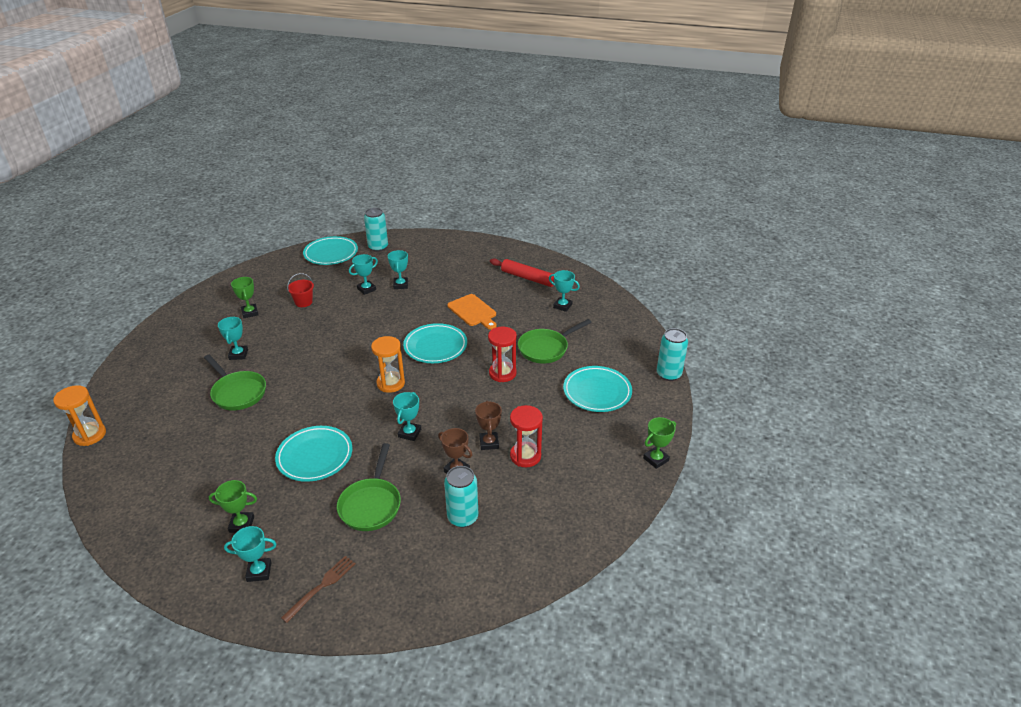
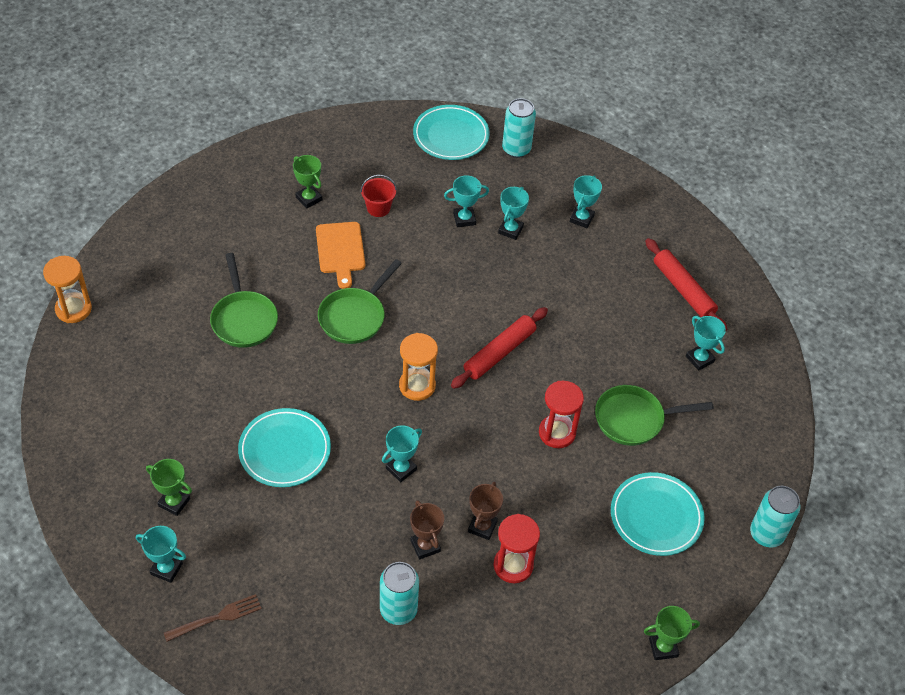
camera: 25 degrees right, 15 degrees up
turquoise trophy [218,316,248,360] -> turquoise trophy moved to [570,175,602,228]
green trophy [231,277,259,318] -> green trophy turned 45 degrees counterclockwise [293,155,322,208]
green pan [337,443,401,531] -> green pan moved to [318,259,402,344]
turquoise plate [403,323,467,363] -> red rolling pin [451,307,548,389]
orange cutting board [447,294,497,330] -> orange cutting board moved to [316,222,365,289]

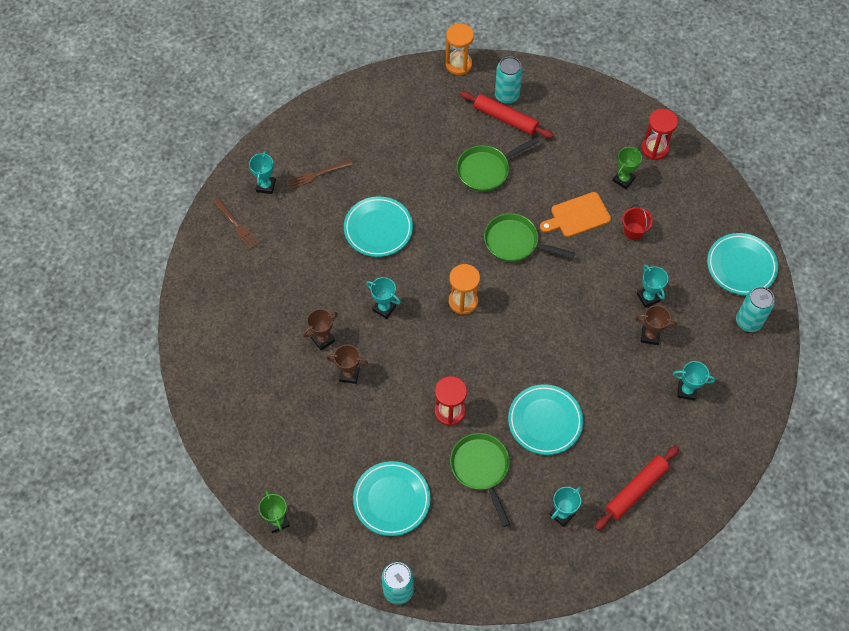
camera: 80 degrees right, 10 degrees up
green trophy [146,459,192,516] -> brown fork [288,160,353,189]
turquoise can [380,562,419,625] -> turquoise can moved to [495,57,523,104]
red rolling pin [451,307,548,389] -> red rolling pin moved to [460,91,554,138]
red hourglass [494,514,540,583] -> red hourglass moved to [641,109,678,160]
turquoise trophy [498,187,529,240] -> brown trophy [635,305,677,345]
none -> turquoise plate [508,384,583,455]

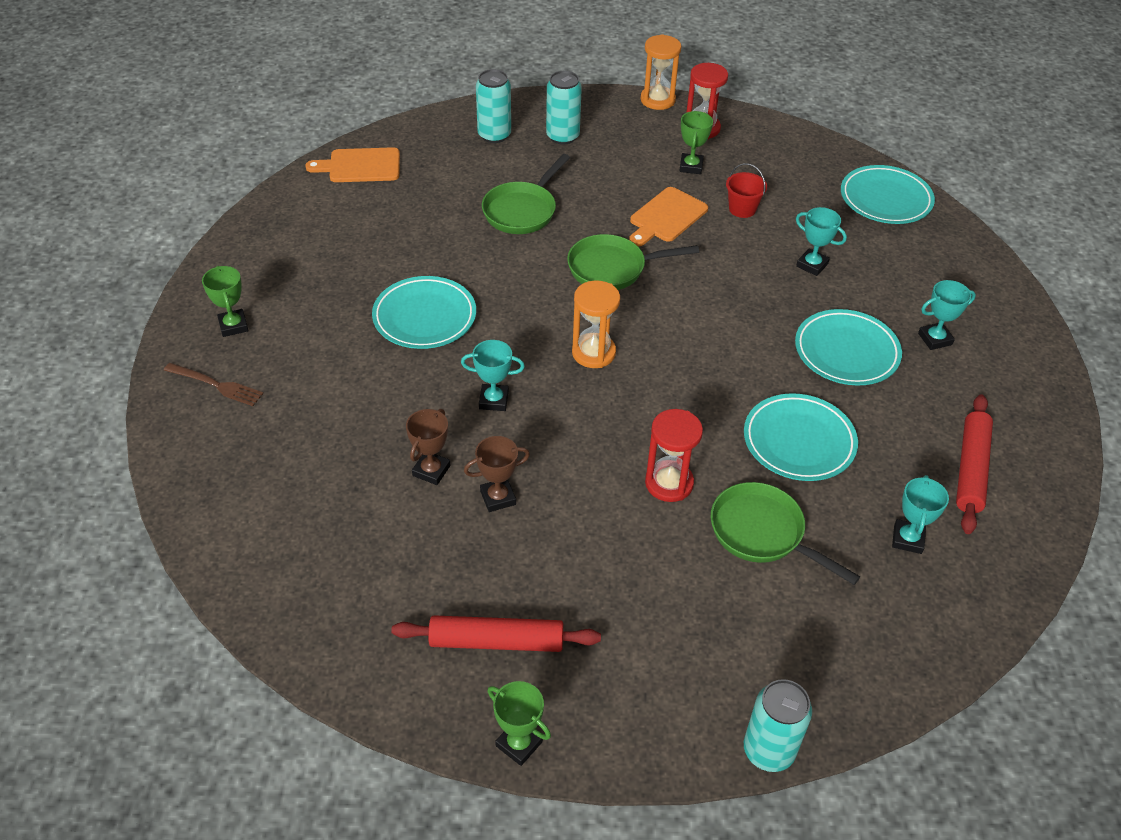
camera: 30 degrees left, 15 degrees down
turquoise trophy [249,151,276,194] -> green trophy [202,266,248,337]
brown fork [288,160,353,189] -> none
turquoise plate [353,461,430,536] -> turquoise plate moved to [795,309,902,386]
orange hourglass [446,23,474,75] -> orange hourglass moved to [641,35,681,110]
red rolling pin [460,91,554,138] -> red rolling pin moved to [391,615,601,652]
brown trophy [635,305,677,345] -> none
turquoise can [736,287,775,332] -> turquoise can moved to [546,71,582,145]
none -> orange cutting board [305,147,400,182]

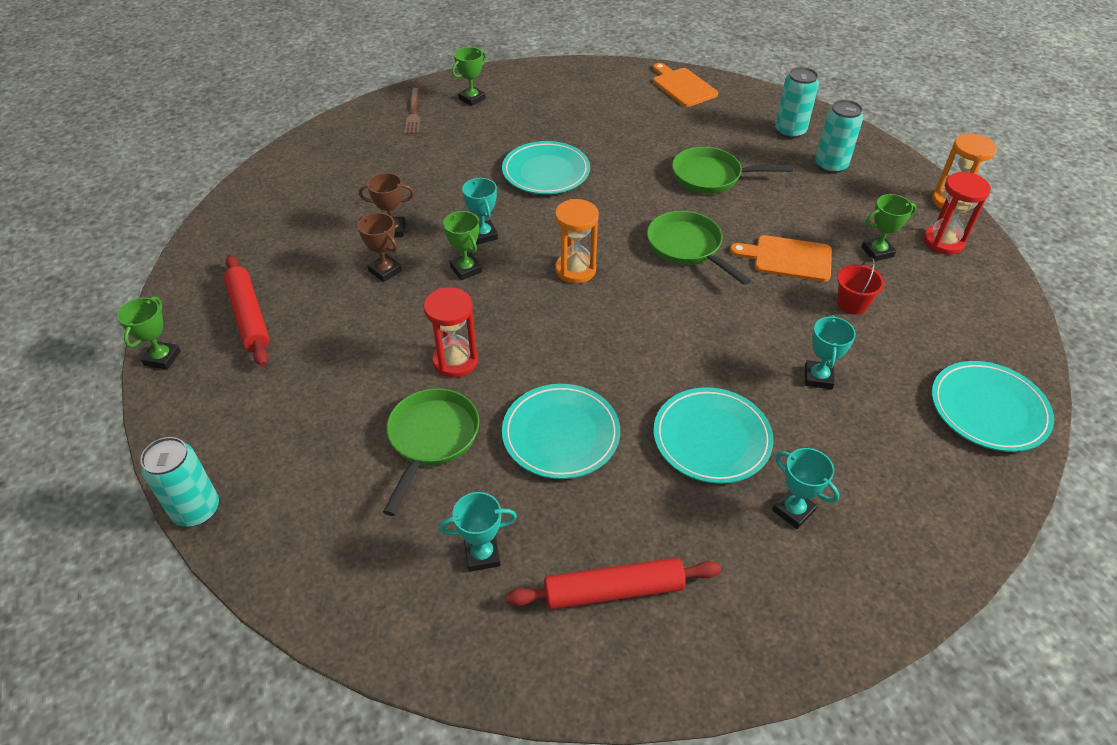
camera: 65 degrees right, 0 degrees up
none -> green trophy [443,211,482,280]

